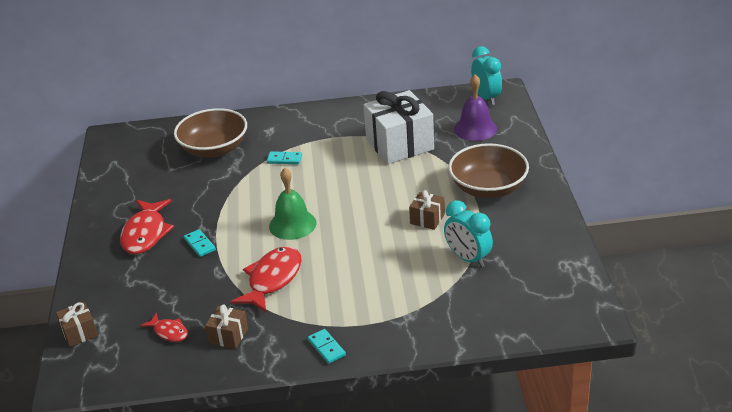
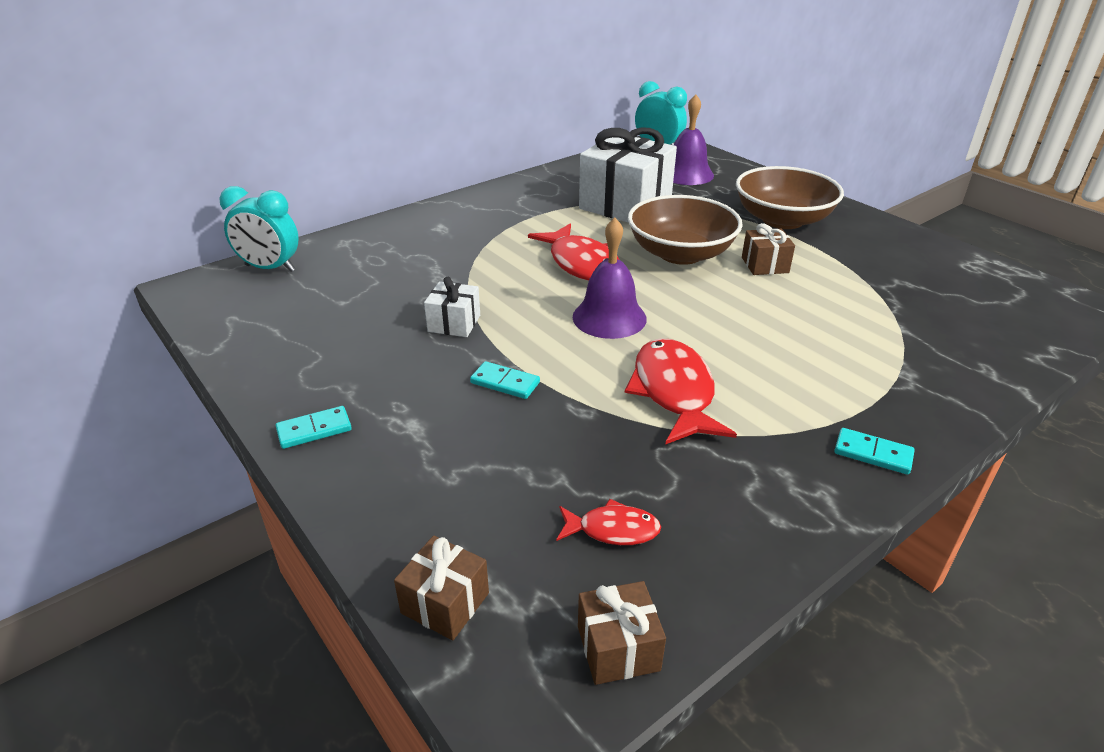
camera: 35 degrees left, 0 degrees up
red fish [120,199,174,254] -> red fish moved to [528,223,619,281]
brown bowl [174,108,247,158] -> brown bowl moved to [628,195,743,265]
brown gift [205,304,248,349] -> brown gift moved to [578,581,666,685]
turquoise domino [267,151,302,164] -> turquoise domino moved to [276,406,352,449]
green bell [269,168,316,240] -> purple bell [573,218,647,339]
turquoise clock [444,200,493,267] -> turquoise clock moved to [219,186,299,272]
none -> white gift [424,277,480,337]

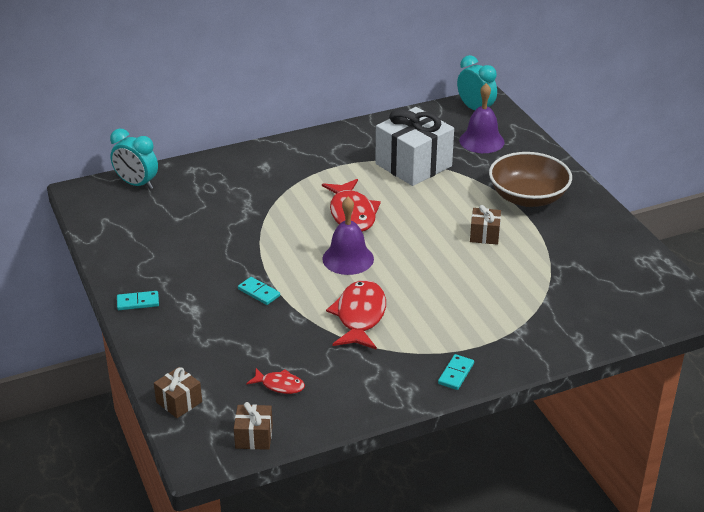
camera: 15 degrees right, 0 degrees up
white gift [424,277,480,337] -> none
brown bowl [628,195,743,265] -> none
turquoise domino [834,428,915,475] -> turquoise domino turned 75 degrees clockwise [438,354,474,390]

